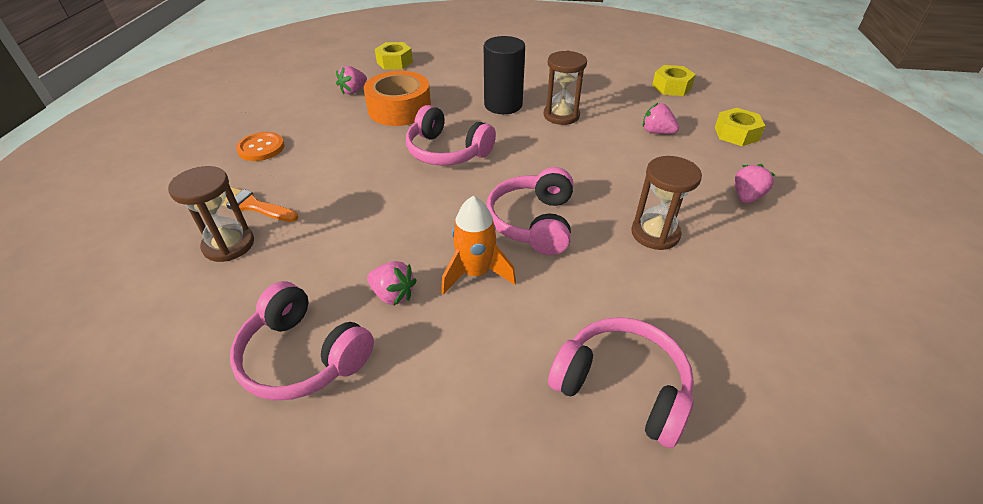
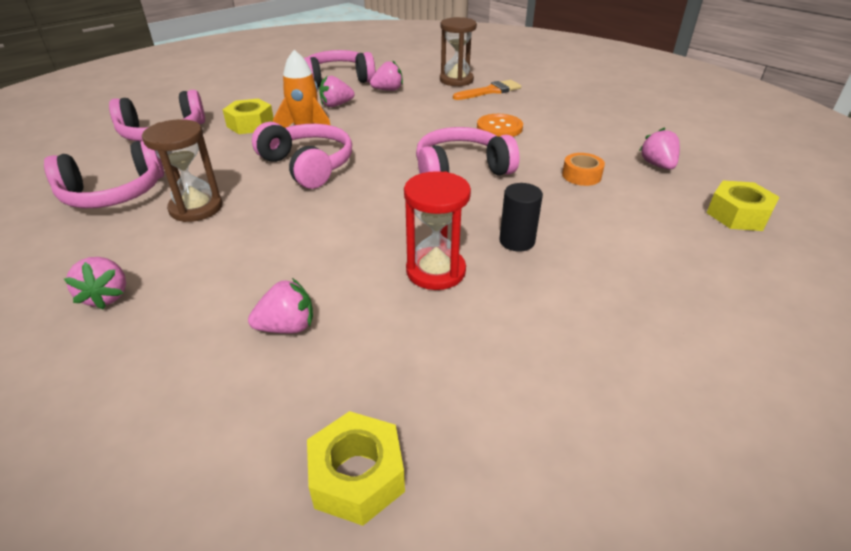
camera: 130 degrees right, 5 degrees down
orange button [236,132,285,161] -> orange button moved to [477,114,523,137]
orange tape [364,71,431,126] -> orange tape [562,153,605,186], size x0.47
black cylinder [484,36,525,114] -> black cylinder [499,183,543,252], size x0.58
brown hourglass [544,51,587,125] -> red hourglass [404,171,471,290]
yellow nut [715,108,765,146] -> yellow nut moved to [223,99,274,134]
none -> pink headphones [44,140,164,208]
none -> pink strawberry [370,60,403,91]

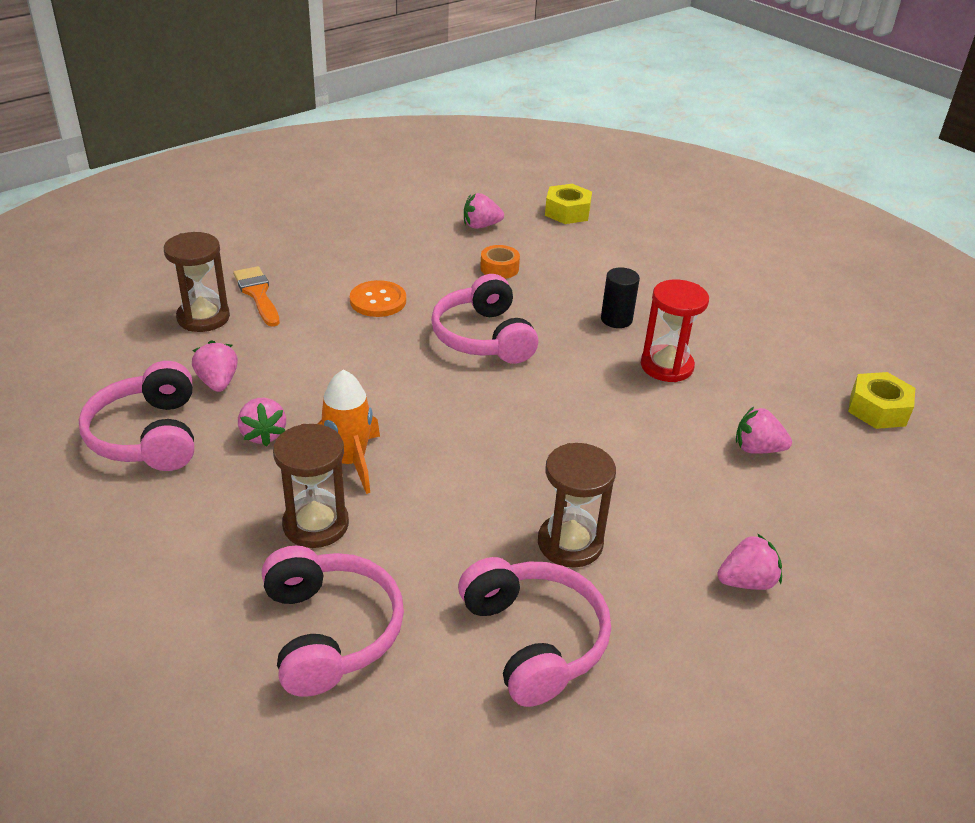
camera: 90 degrees left, 0 degrees up
yellow nut [223,99,274,134] -> brown hourglass [273,424,349,548]
pink strawberry [248,278,313,333] -> pink strawberry turned 60 degrees counterclockwise [736,407,792,454]
pink headphones [252,122,352,189] -> none

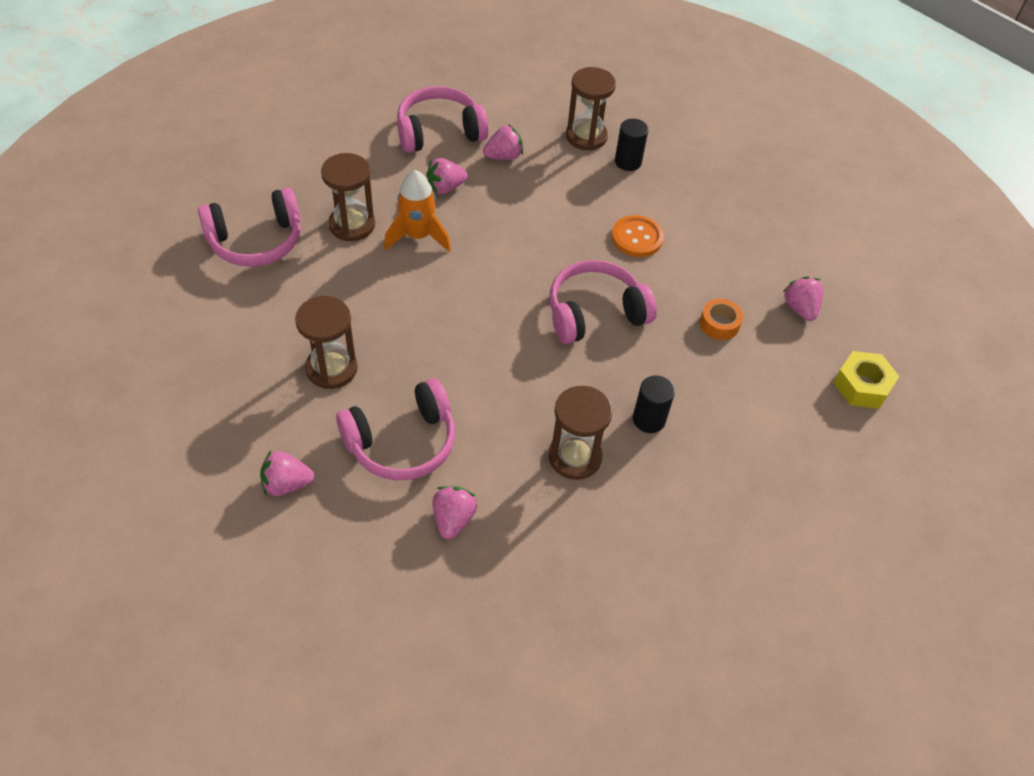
camera: 85 degrees right, 15 degrees up
orange brush [233,266,280,327] -> black cylinder [615,119,648,171]
pink headphones [458,557,611,707] -> pink headphones moved to [336,378,455,481]
red hourglass [641,279,709,382] -> brown hourglass [548,386,613,480]
pink strawberry [717,534,782,590] -> pink strawberry turned 105 degrees clockwise [260,451,314,496]
yellow nut [848,372,915,429] -> none

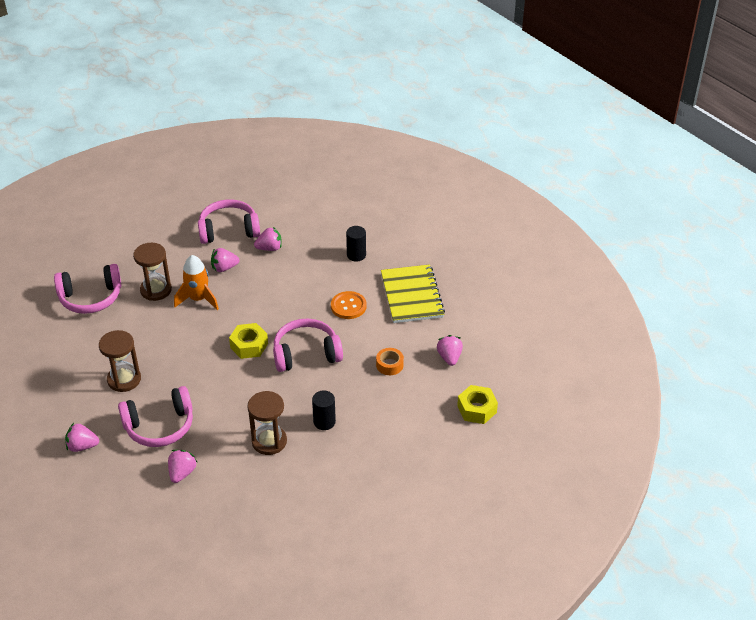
camera: 10 degrees right, 10 degrees down
brown hourglass [566,67,616,151] -> none
none -> yellow nut [229,323,268,359]
none -> yellow notebook [381,264,445,323]

